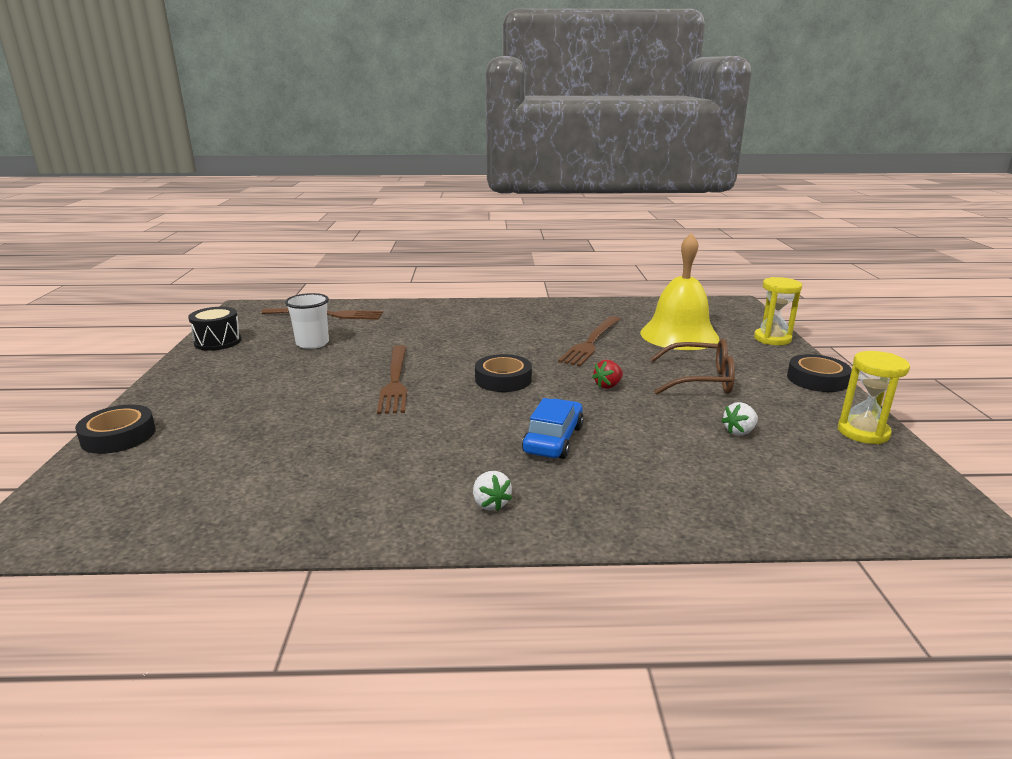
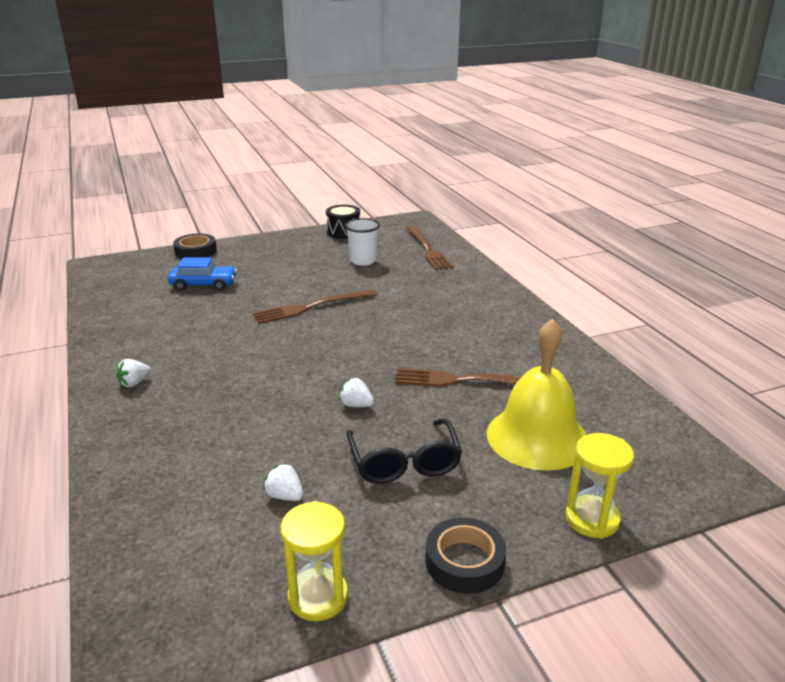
camera: 70 degrees right, 5 degrees up
black tape [475,354,532,392] -> none
blue car [522,398,584,459] -> blue car moved to [168,257,237,291]
red strawberry [592,360,623,389] -> white strawberry [339,378,374,407]
brown glasses [650,339,735,395] -> black glasses [346,419,462,484]

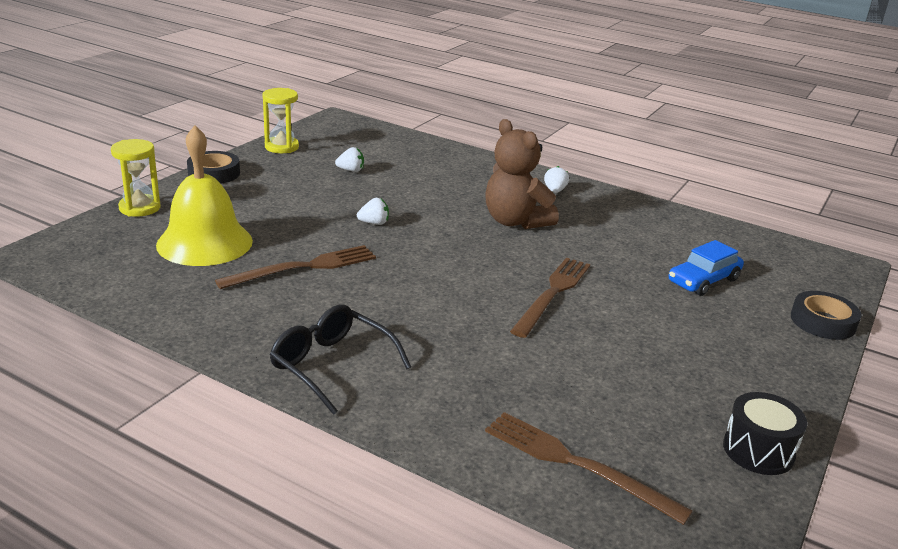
camera: 140 degrees right, 0 degrees up
white cup [345,218,380,266] -> none
black glasses [346,419,462,484] -> black glasses moved to [270,305,411,415]
none -> brown teddy bear [485,119,559,229]

